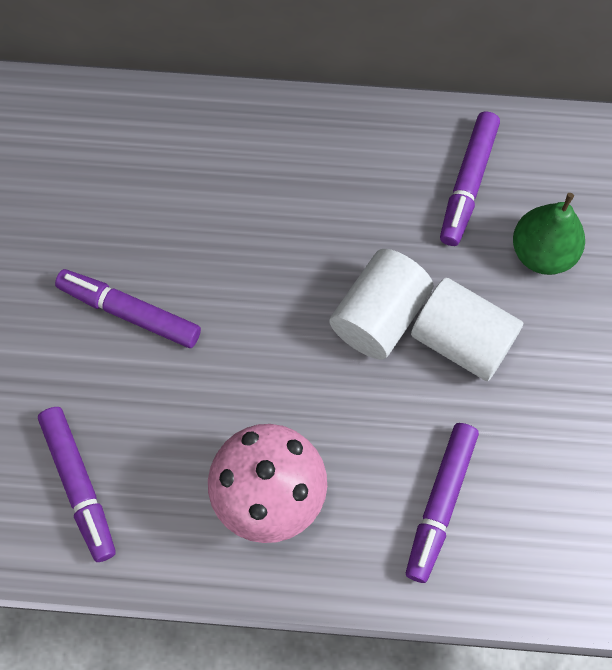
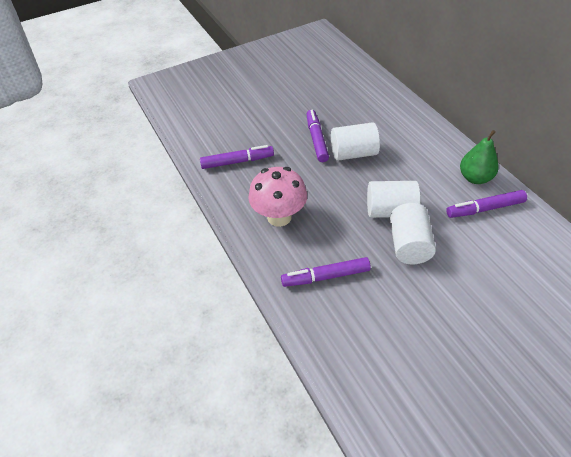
camera: 60 degrees right, 20 degrees down
purple marker [38,407,116,562] -> purple marker turned 135 degrees counterclockwise [200,145,274,169]
green pear [513,193,585,275] -> green pear moved to [460,130,499,184]
none -> white cylinder [331,122,380,161]

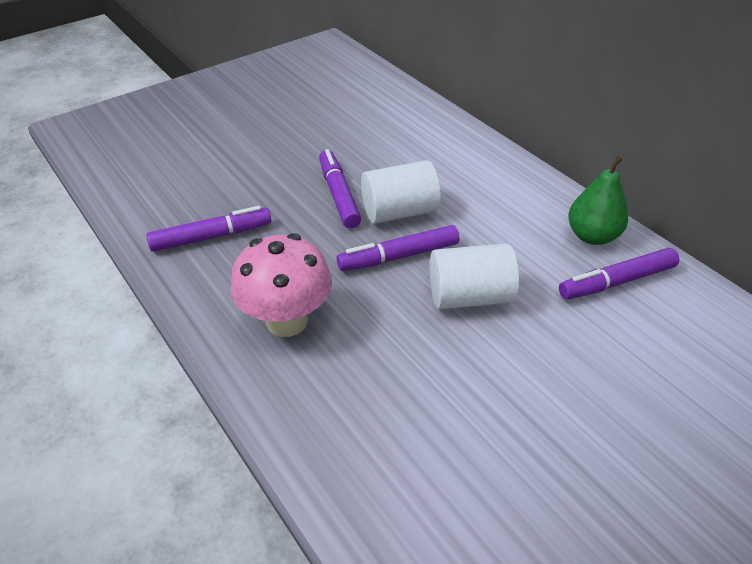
camera: 10 degrees left, 5 degrees down
purple marker [281,257,371,287] -> purple marker moved to [337,225,459,271]
white cylinder [390,203,436,264] -> none

